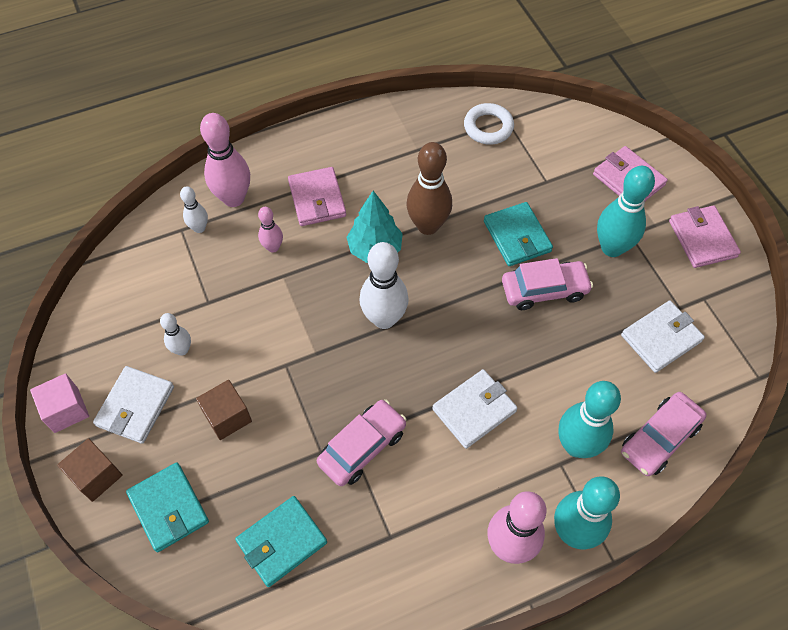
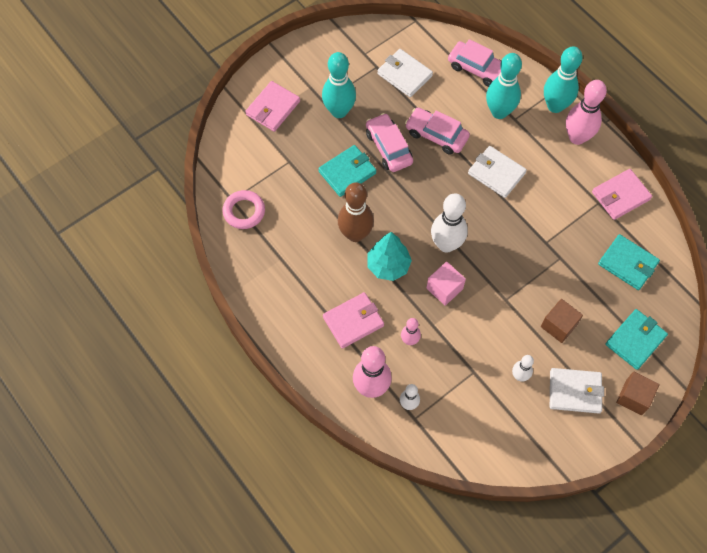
camera: 105 degrees left, 5 degrees up
pink cube [30,373,89,433] -> pink cube moved to [426,261,466,306]
pink car [317,400,407,486] -> pink car moved to [405,108,470,155]
white ring [464,103,514,145] -> pink ring [223,190,265,229]
pink wallet [669,205,741,268] -> pink wallet moved to [592,169,652,220]

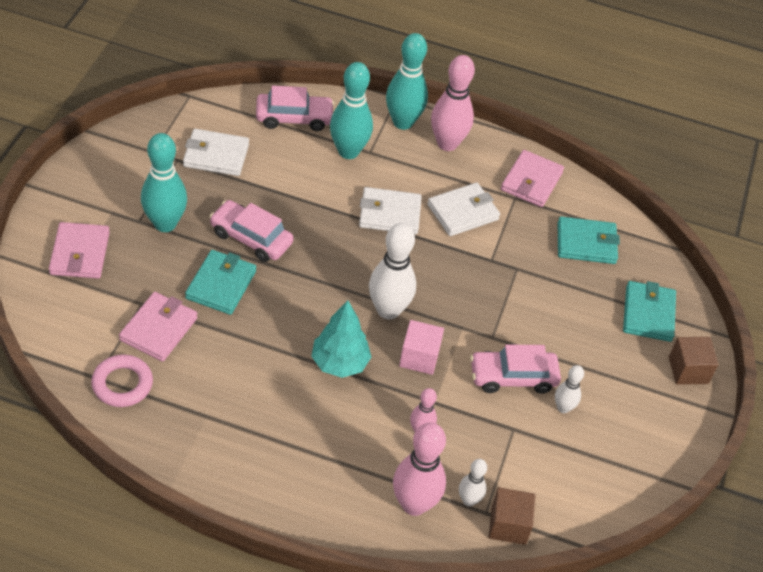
camera: 40 degrees left, 15 degrees down
pink wallet [323,292,384,349] -> pink wallet moved to [119,292,197,362]
brown bowling pin [338,182,374,242] -> none
pink car [405,108,470,155] -> pink car moved to [470,344,561,394]
brown cube [541,299,583,343] -> brown cube moved to [489,487,536,545]
white wallet [550,368,604,414] -> white wallet moved to [427,182,500,236]

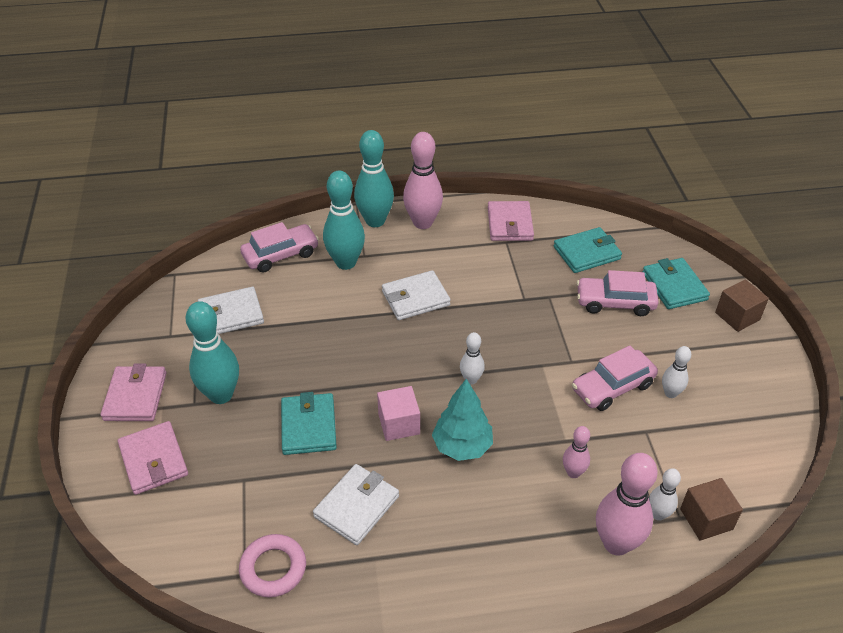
camera: 20 degrees left, 5 degrees down
pink wallet [119,292,197,362] -> pink wallet moved to [100,363,166,421]
pink car [209,200,294,262] -> pink car moved to [577,270,659,316]
white bowling pin [369,223,416,320] -> white bowling pin [460,332,485,384], size x0.53
pink cube [399,320,444,375] -> pink cube moved to [377,386,420,441]
white wallet [427,182,500,236] -> white wallet moved to [313,464,399,545]

